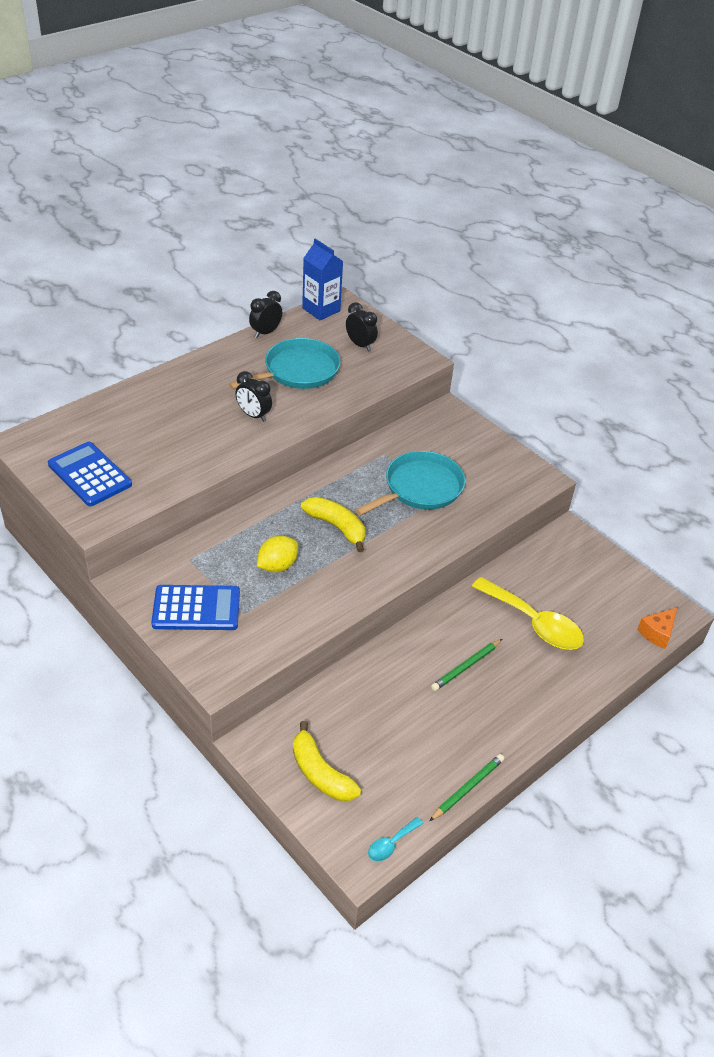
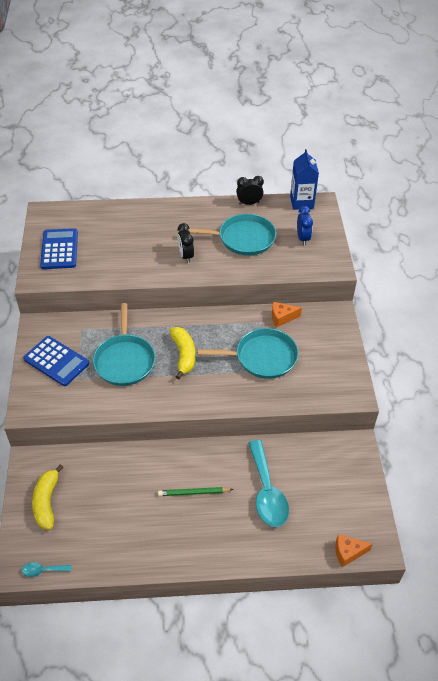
camera: 40 degrees right, 5 degrees up
yellow lemon [257,536,298,572] -> turquoise pan [93,303,155,386]
black clock [346,302,378,351] -> blue clock [297,206,313,246]
green pencil [430,754,504,821] -> none
yellow spoon [472,577,584,650] -> turquoise spoon [248,440,289,527]
none -> orange cheese [272,302,302,327]

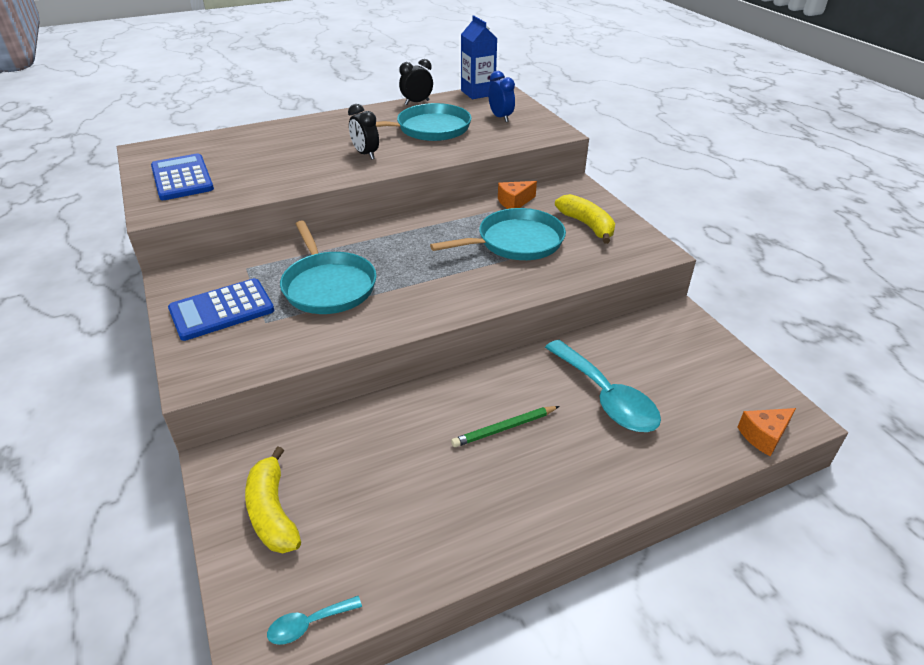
camera: 20 degrees left, 10 degrees down
blue calculator [23,336,89,386] -> blue calculator turned 135 degrees clockwise [168,278,274,341]
yellow banana [170,327,195,379] -> yellow banana moved to [555,194,615,244]

